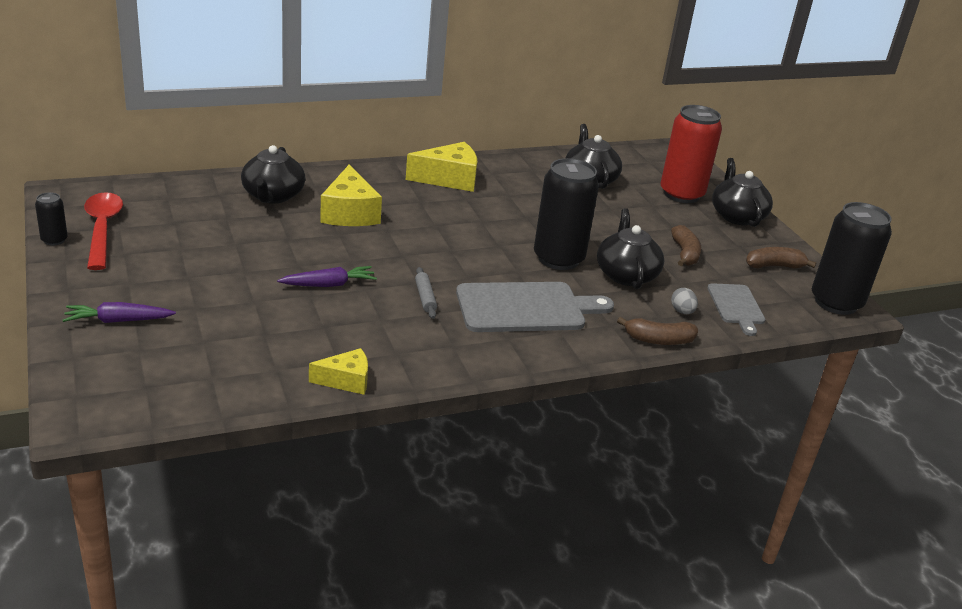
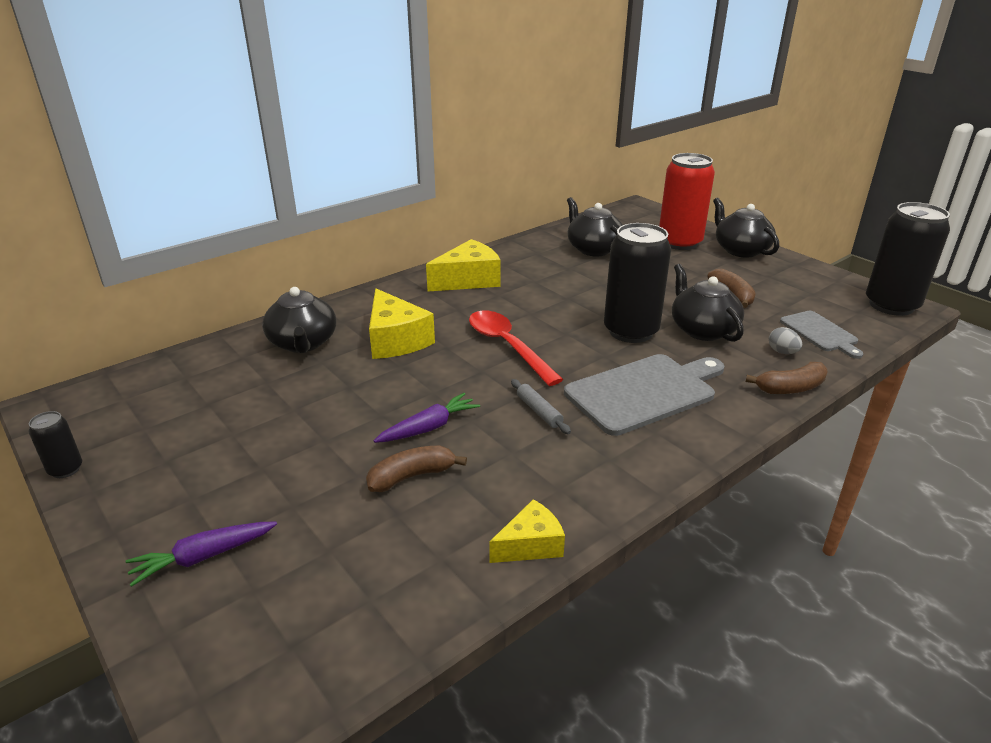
camera: 15 degrees left, 0 degrees up
red spoon [84,192,123,270] -> red spoon moved to [469,310,564,386]
brown banana [746,247,816,269] -> brown banana moved to [366,446,467,492]

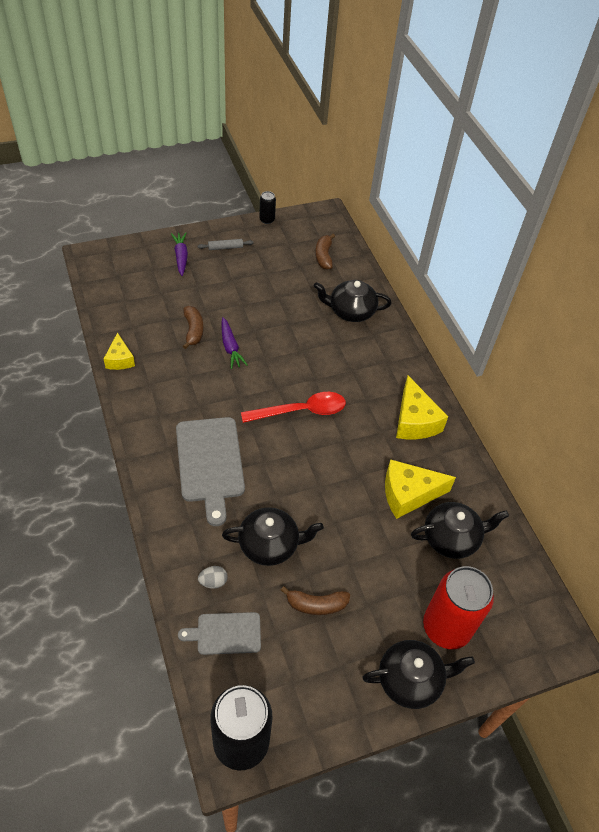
camera: 105 degrees right, 20 degrees up
yellow cheese [369,288,435,359] -> yellow cheese moved to [385,459,456,519]
grey rolling pin [511,379,571,434] -> grey rolling pin moved to [198,239,254,250]
black can [604,223,671,343] -> none
brown banana [746,362,827,394] -> brown banana moved to [315,234,335,270]

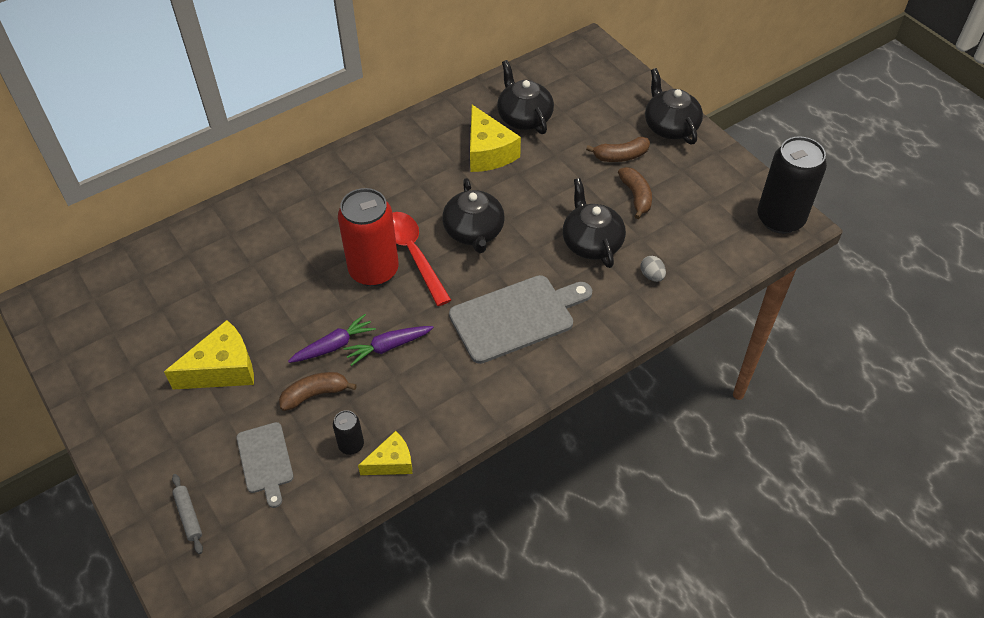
camera: 100 degrees left, 0 degrees up
purple carrot [171,233,188,276] -> purple carrot moved to [343,326,434,366]
grey cutting board [178,612,261,655] -> grey cutting board moved to [236,422,294,508]
grey rolling pin [198,239,254,250] -> grey rolling pin moved to [172,474,203,554]
black can [259,191,276,224] -> black can moved to [333,410,364,455]
black teapot [314,280,391,322] -> black teapot moved to [442,178,505,253]
brown banana [315,234,335,270] -> brown banana moved to [586,137,650,162]
yellow cheese [396,376,448,439] -> yellow cheese moved to [164,320,254,389]
red can [423,566,494,649] -> red can moved to [338,188,399,286]

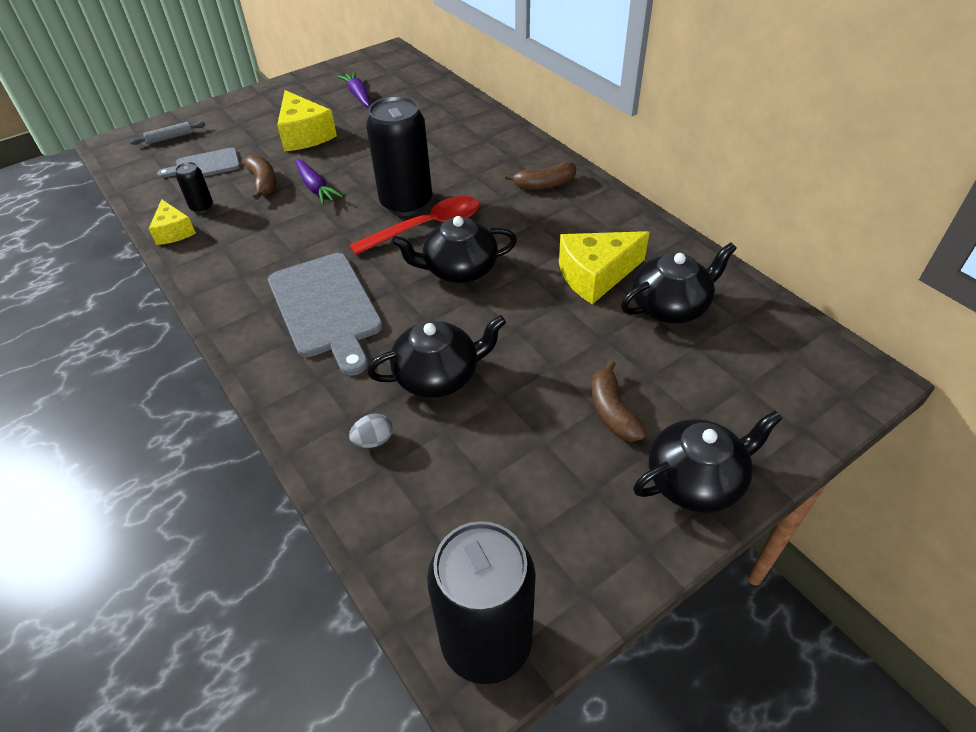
camera: 90 degrees right, 5 degrees down
red can [338,188,399,286] -> black can [366,96,432,216]
purple carrot [343,326,434,366] -> purple carrot moved to [337,72,370,107]
brown banana [618,167,652,219] -> brown banana moved to [505,162,576,190]

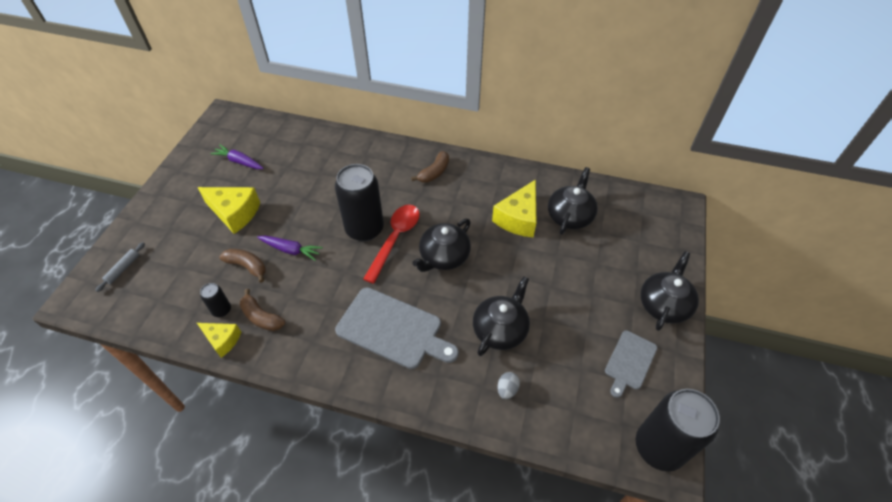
camera: 40 degrees left, 5 degrees up
grey cutting board [157,148,240,178] -> grey cutting board moved to [605,331,657,398]
brown banana [591,360,646,442] -> brown banana moved to [240,289,285,331]

